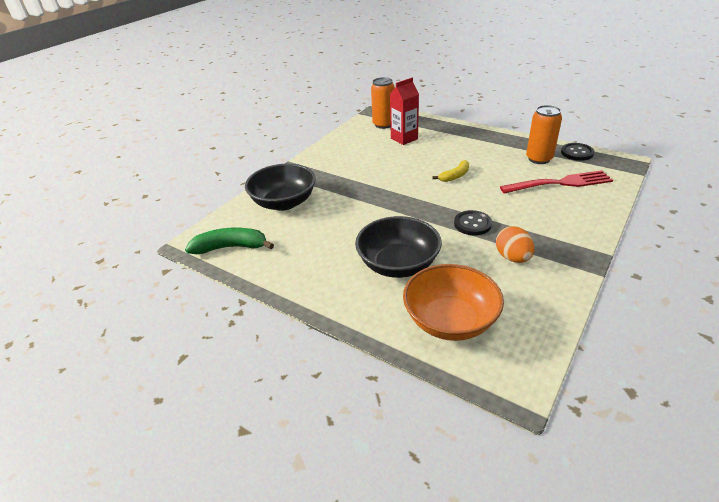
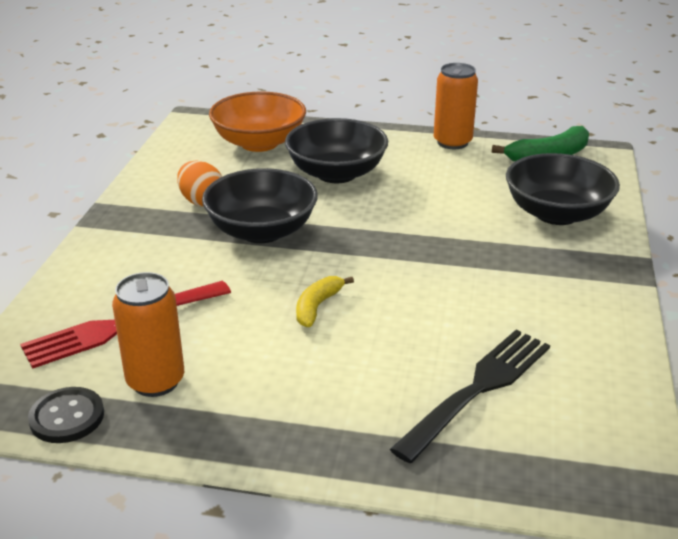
camera: 155 degrees right, 5 degrees down
orange can [371,77,395,129] -> orange can moved to [434,63,478,149]
red carton [390,78,419,145] -> black fork [390,330,550,463]
black button [454,210,492,235] -> black bowl [202,168,318,243]

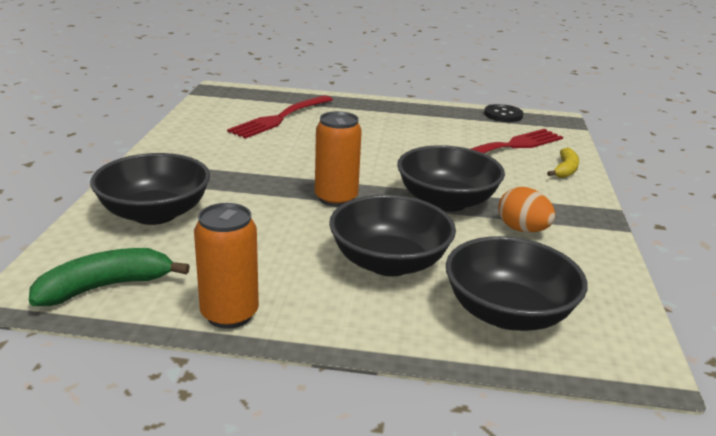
camera: 175 degrees right, 5 degrees down
orange can [112,272,184,397] -> orange can moved to [315,111,362,207]
orange bowl [209,92,306,152] -> black bowl [446,236,587,331]
yellow banana [296,276,354,327] -> yellow banana moved to [547,148,579,178]
black fork [390,330,550,463] -> red fork [227,95,333,139]

